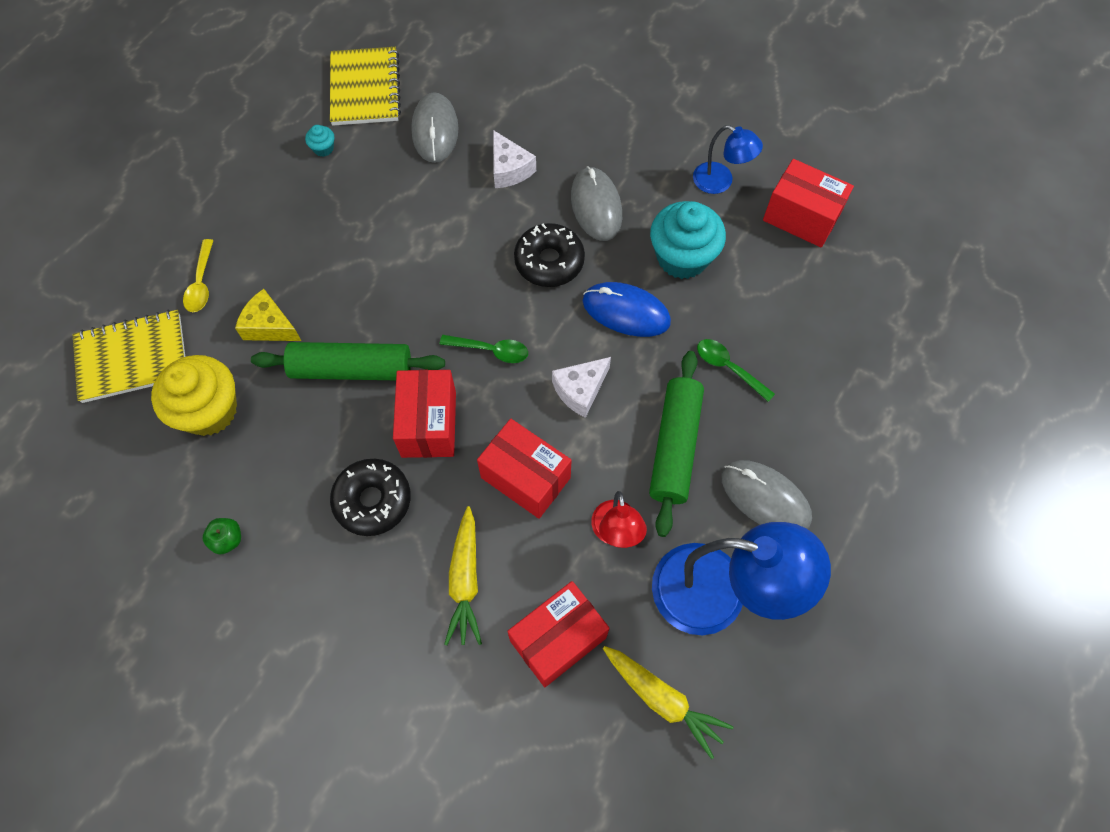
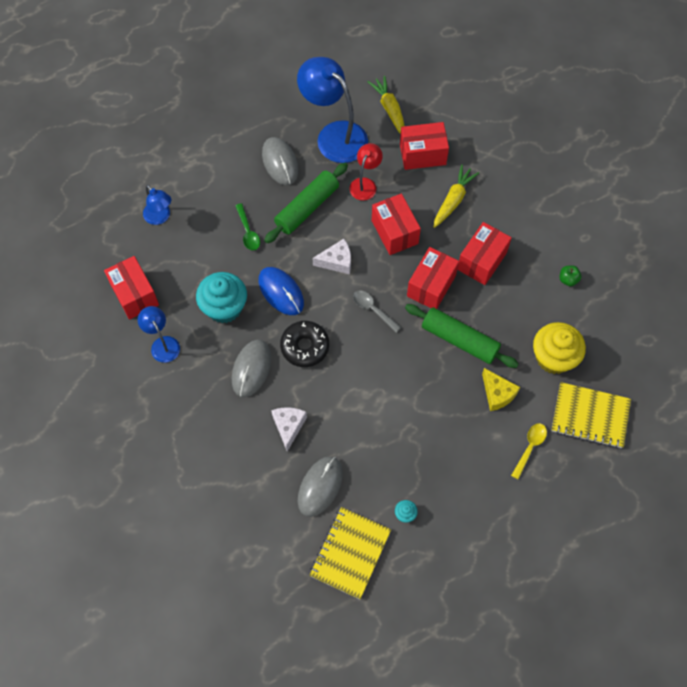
camera: 150 degrees left, 0 degrees up
black donut [330,459,411,536] -> red box [457,222,512,285]
green spoon [440,335,528,363] -> grey spoon [353,291,401,333]
none -> blue lamp [143,185,171,225]

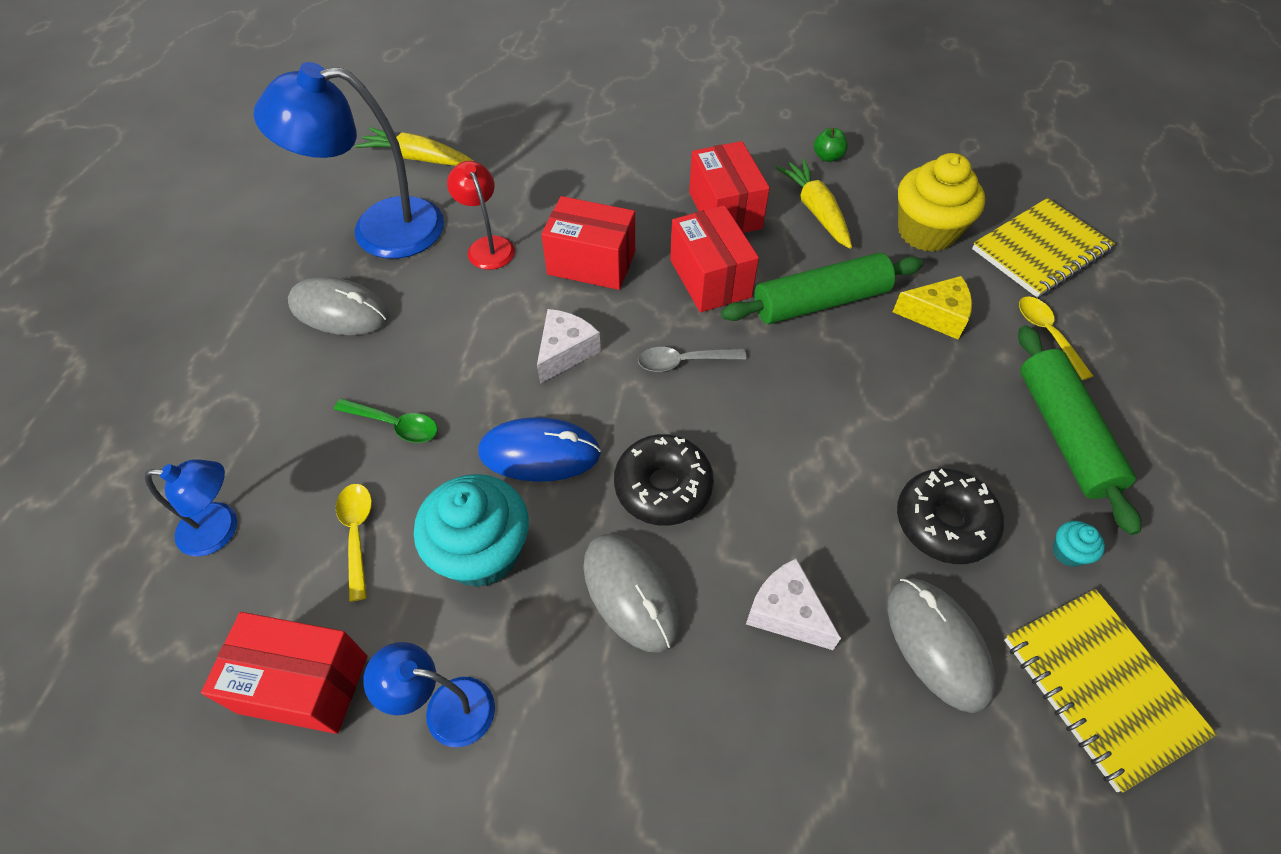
camera: 50 degrees left, 10 degrees down
green rolling pin [264,163,348,243] -> green rolling pin moved to [1018,325,1141,535]
red box [400,122,449,170] -> none
yellow carrot [433,165,479,228] -> yellow carrot moved to [776,159,852,249]
none -> yellow spoon [336,484,372,602]
none -> black donut [897,468,1004,564]

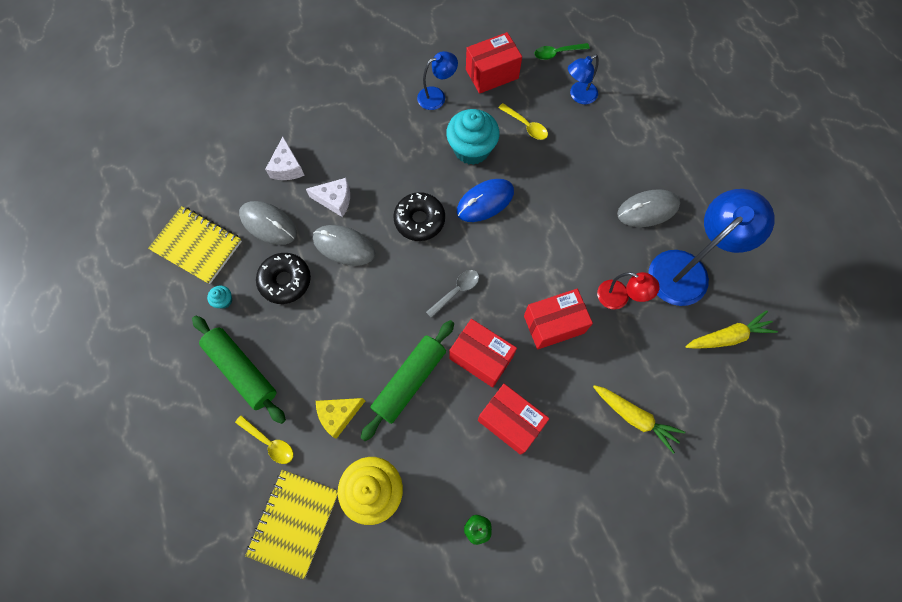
camera: 145 degrees right, 15 degrees up
green spoon [334,399,438,443] -> green spoon moved to [535,43,590,60]
white cheese [537,309,601,384] -> white cheese moved to [265,137,305,180]
grey mouse [583,534,681,653] -> grey mouse moved to [313,225,375,266]
yellow carrot [776,159,852,249] -> yellow carrot moved to [593,385,685,454]

